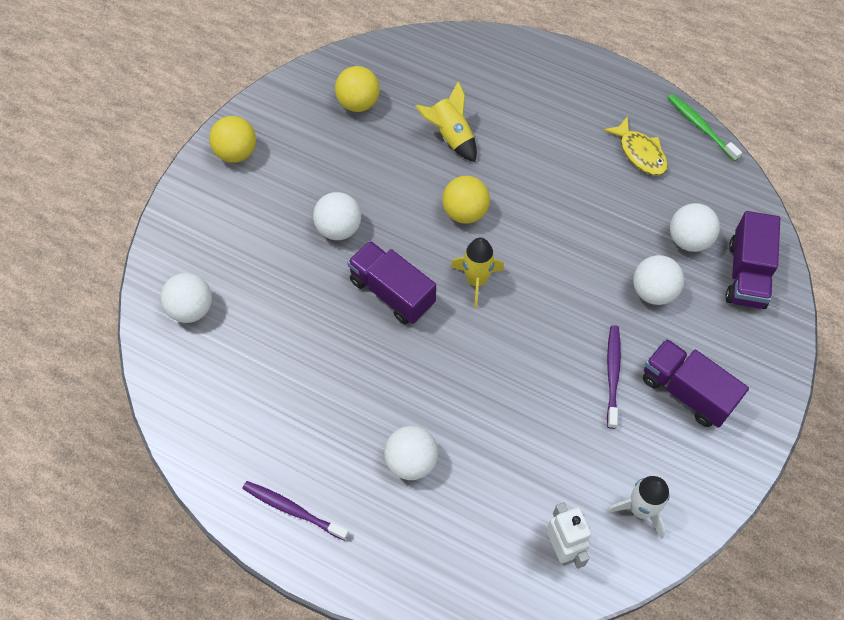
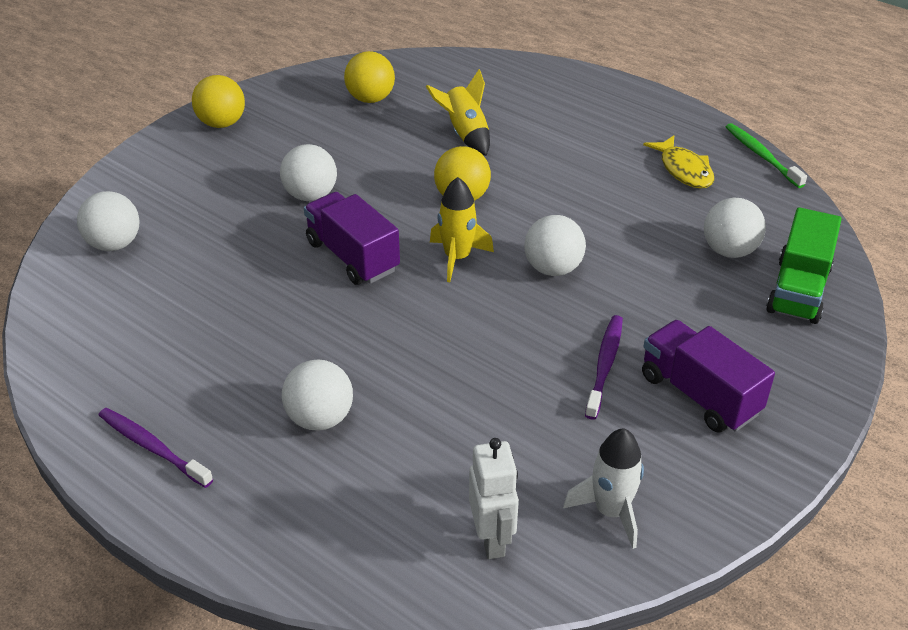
camera: 10 degrees right, 20 degrees down
white ball [633,255,684,305] -> white ball moved to [524,215,586,276]
purple truck [725,211,780,309] -> green truck [766,207,842,324]

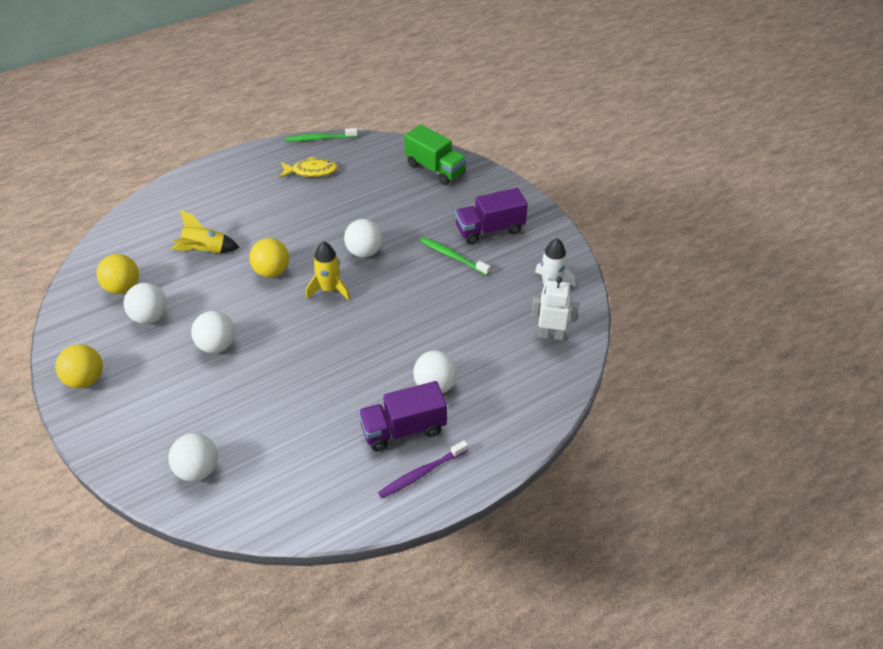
camera: 70 degrees left, 5 degrees up
purple truck [304,192,400,285] -> purple truck moved to [358,381,447,452]
purple toothbrush [585,315,623,420] -> green toothbrush [420,237,490,275]
white ball [704,198,766,258] -> white ball moved to [124,283,167,324]

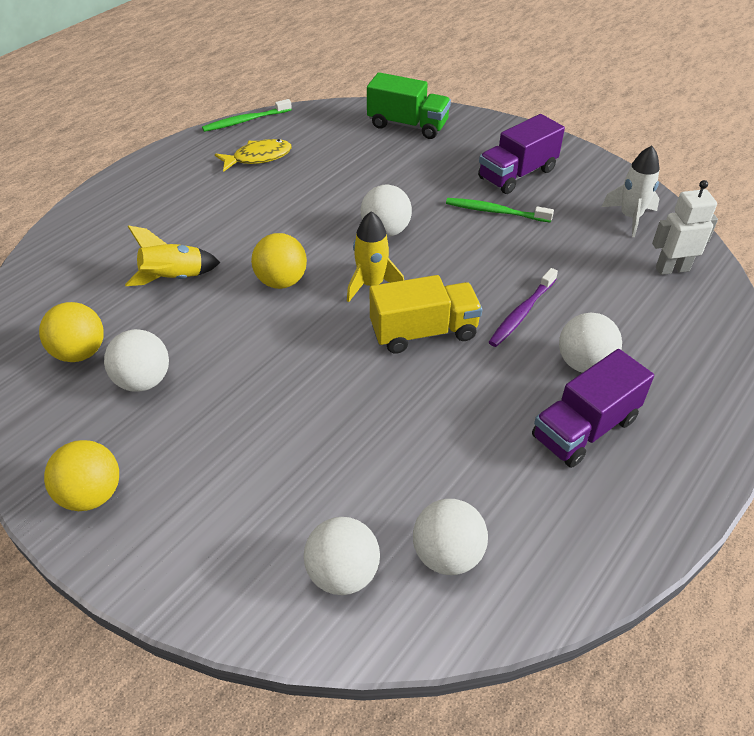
camera: 20 degrees left, 0 degrees up
white ball [191,311,235,353] -> white ball moved to [413,499,488,575]
purple toothbrush [378,440,468,498] -> purple toothbrush moved to [489,268,558,347]
none -> yellow truck [370,275,483,354]

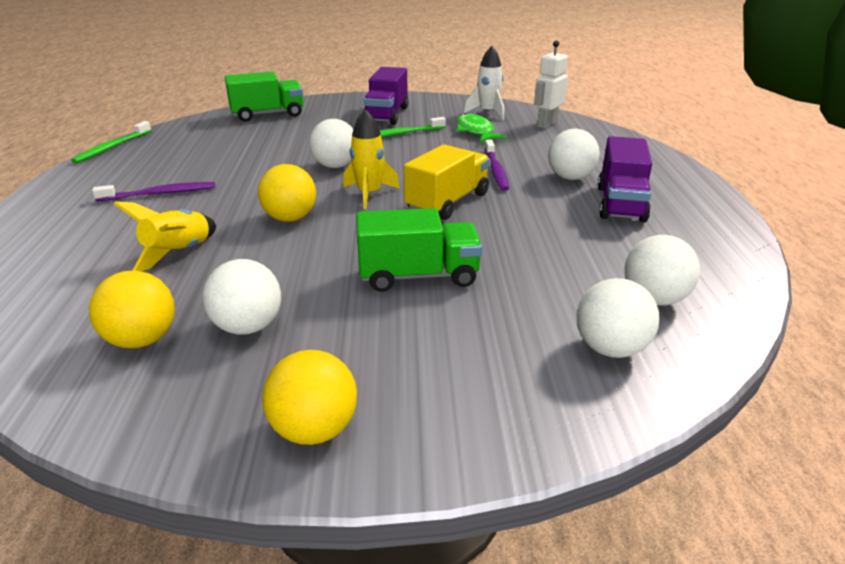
camera: 40 degrees left, 15 degrees down
yellow fish [215,139,292,172] -> none
none -> purple toothbrush [92,182,215,201]
none -> green truck [356,208,482,292]
none -> green fish [456,113,507,142]

